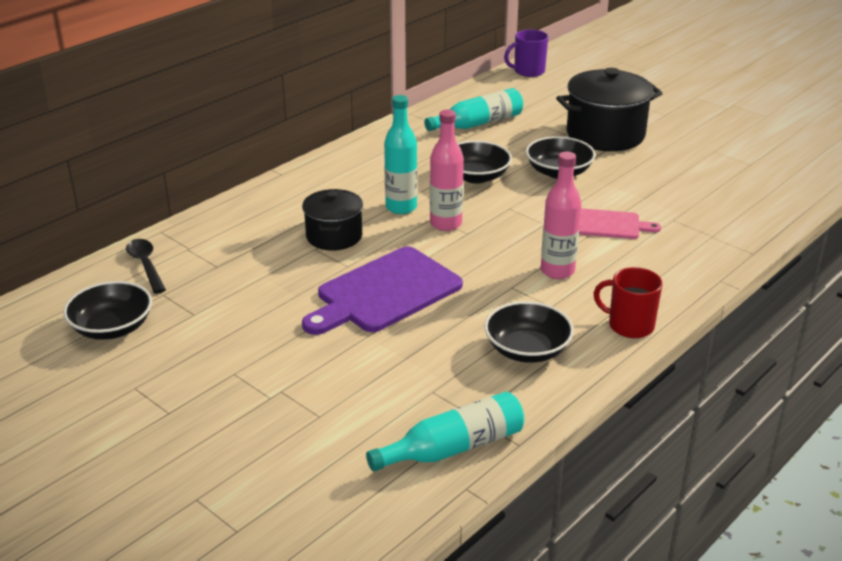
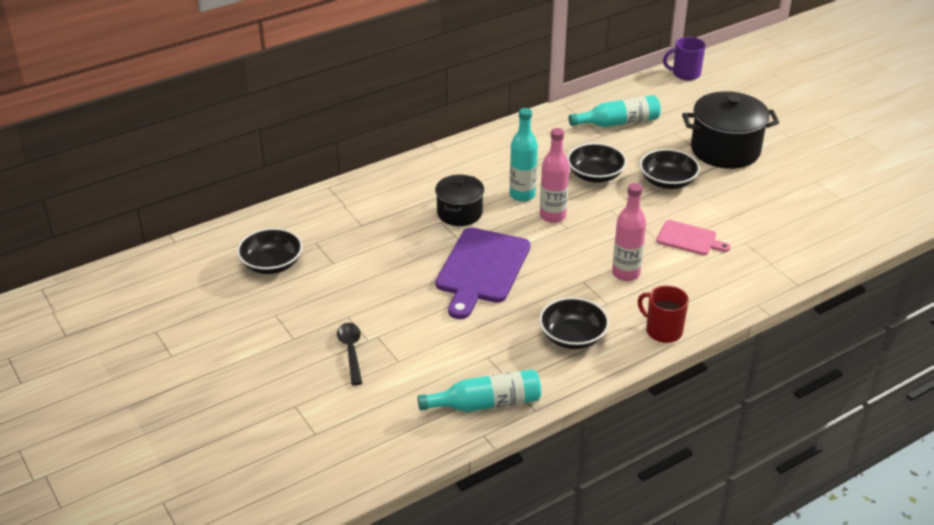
camera: 15 degrees right, 5 degrees up
black spoon [126,239,166,294] -> black spoon moved to [337,323,362,385]
purple cutting board [302,247,463,335] -> purple cutting board turned 45 degrees counterclockwise [435,227,531,319]

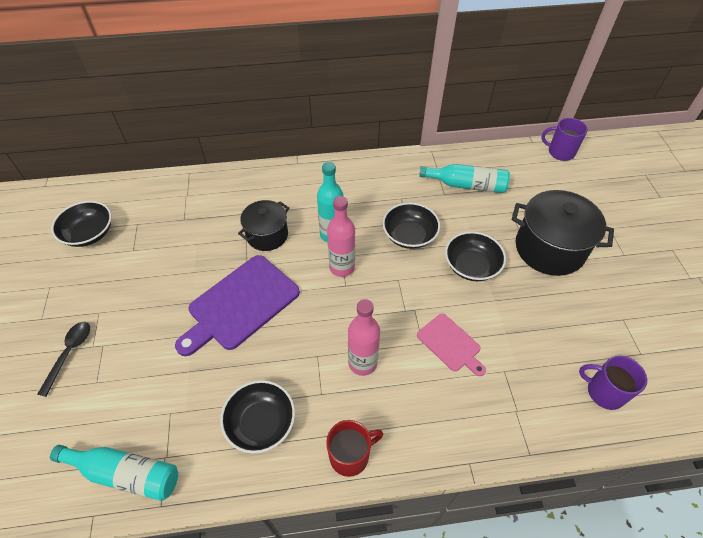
camera: 25 degrees right, 15 degrees up
red mug [638,285,689,343] -> red mug turned 90 degrees clockwise [326,420,383,477]
none -> purple mug [579,356,647,410]

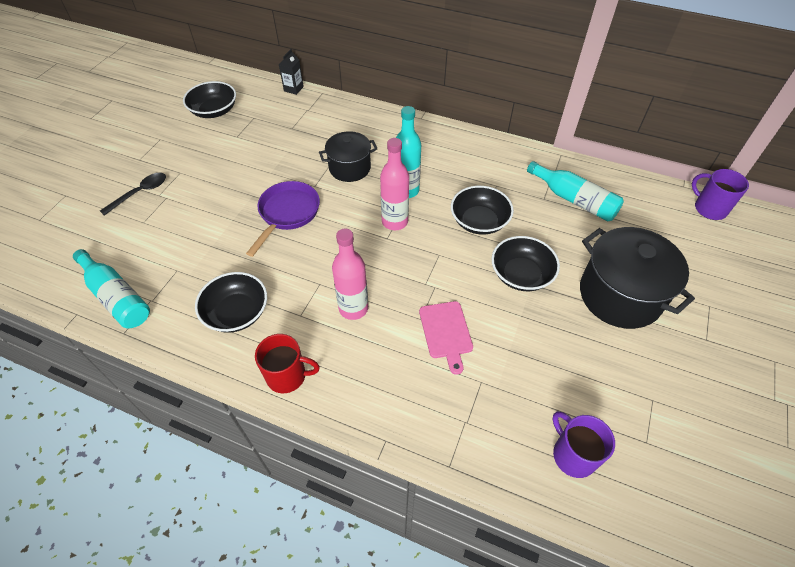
camera: 30 degrees right, 0 degrees up
purple cutting board [175,255,300,356] -> purple pan [246,181,320,257]
none -> black carton [279,49,304,95]

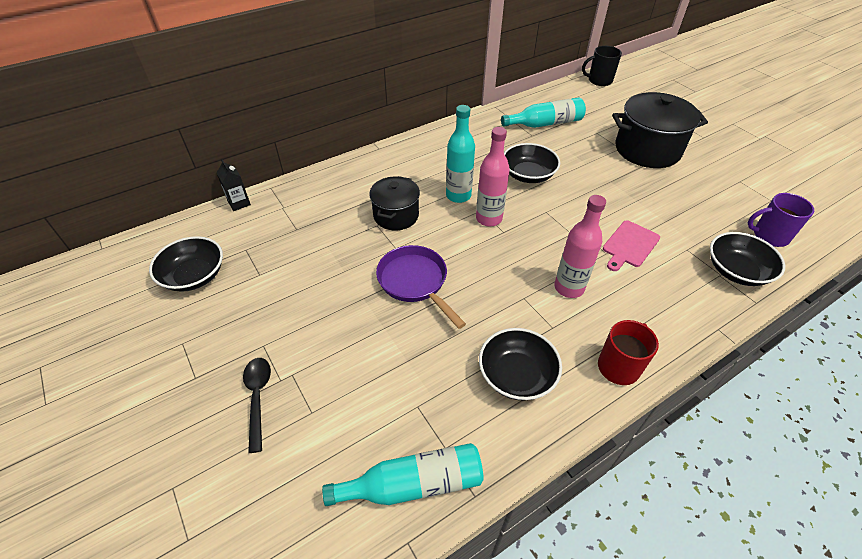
camera: 55 degrees left, 5 degrees down
pink cutting board [419,301,473,375] -> pink cutting board turned 105 degrees clockwise [603,220,660,271]
black bowl [491,236,560,291] -> black bowl moved to [710,232,785,286]
purple mug [692,169,749,220] -> black mug [582,46,622,86]

